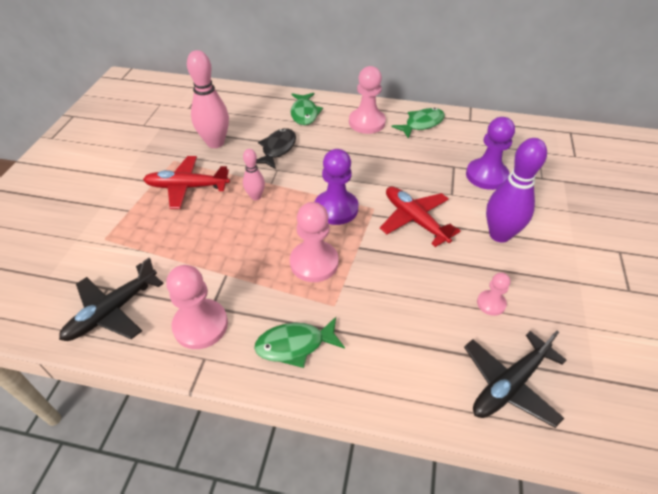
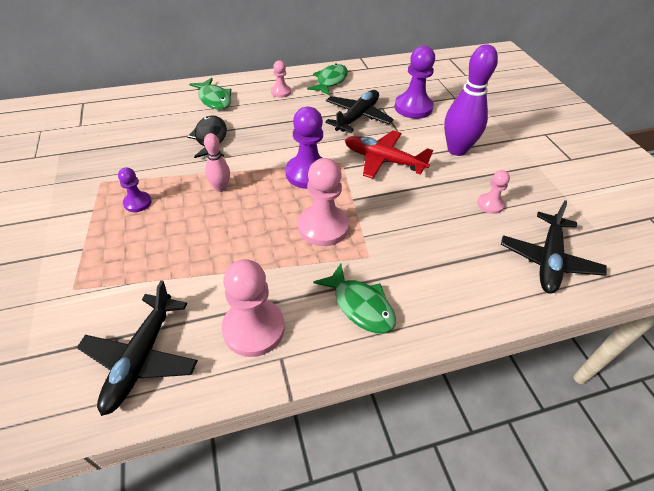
camera: 30 degrees left, 0 degrees up
red plane [143,156,230,209] -> purple pawn [118,168,152,212]
pink bowling pin [187,50,229,148] -> none
green fish [254,317,345,368] -> green fish turned 90 degrees counterclockwise [313,263,396,333]
pink pawn [349,66,386,134] -> pink pawn [271,60,291,98], size x0.54
none -> black plane [325,90,394,133]

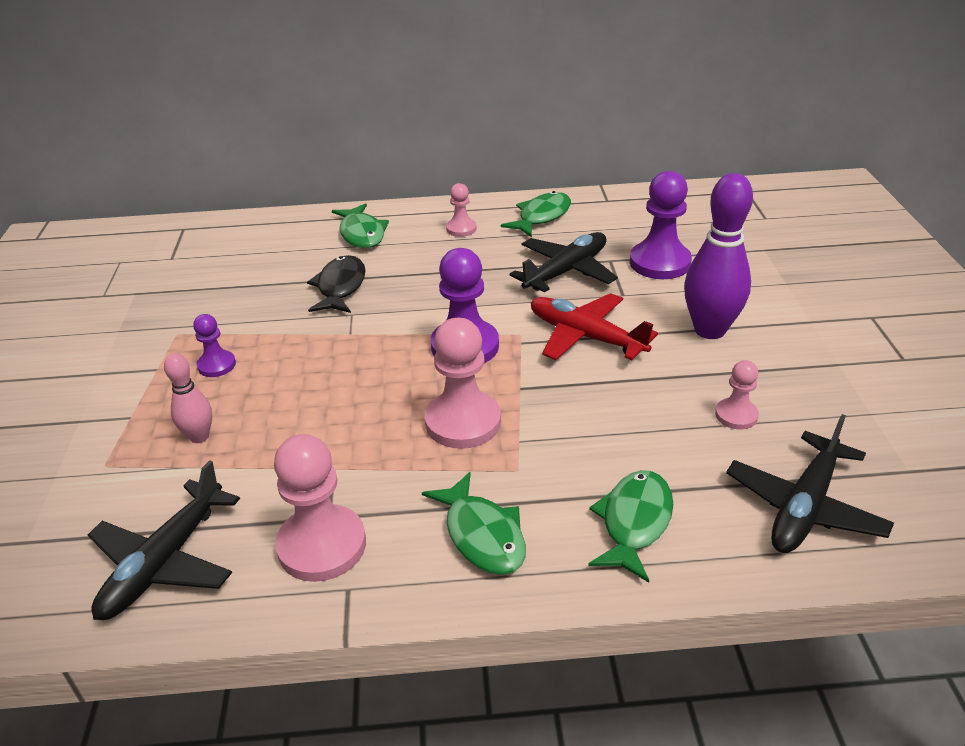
camera: 15 degrees right, 10 degrees down
pink bowling pin [204,133,230,192] -> pink bowling pin moved to [164,353,212,443]
none -> green fish [588,470,673,583]

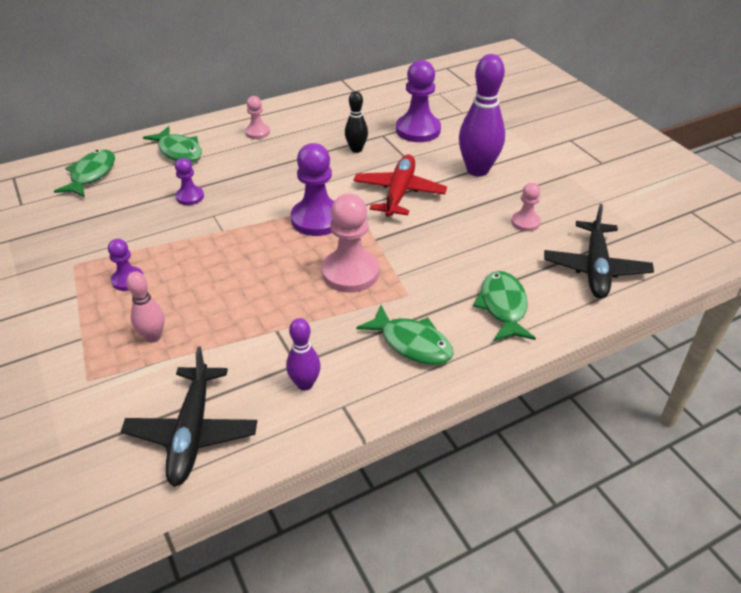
camera: 25 degrees left, 5 degrees up
pink pawn [274,434,366,582] -> purple bowling pin [286,318,321,391]
black fish [307,255,366,313] -> purple pawn [175,158,204,205]
green fish [501,191,571,237] -> green fish moved to [54,150,115,197]
black plane [510,232,618,293] -> black bowling pin [345,91,368,153]
red plane [531,293,658,360] -> red plane turned 90 degrees clockwise [353,154,447,217]

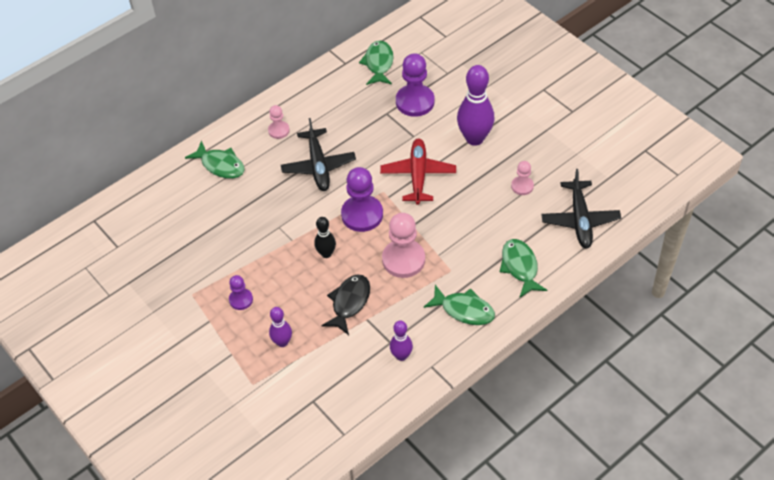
camera: 10 degrees left, 10 degrees up
green fish [54,150,115,197] -> green fish moved to [359,40,394,85]
black plane [121,347,257,487] -> black plane moved to [281,118,356,191]
pink bowling pin [126,272,165,343] -> purple bowling pin [269,307,292,347]
purple pawn [175,158,204,205] -> none
black bowling pin [345,91,368,153] -> black bowling pin moved to [314,217,336,258]
none -> black fish [321,275,370,335]

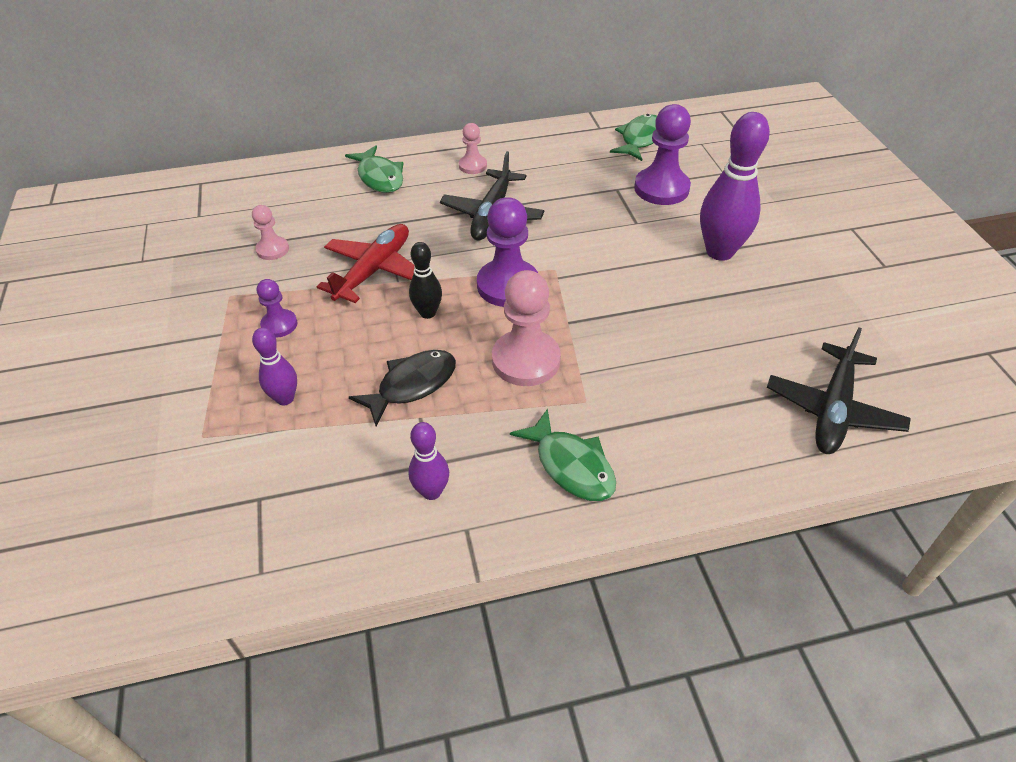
camera: 25 degrees right, 5 degrees down
red plane [380,138,456,205] -> red plane moved to [317,224,415,303]
green fish [500,239,547,298] -> none
pink pawn [511,161,534,195] -> pink pawn moved to [252,205,289,260]

